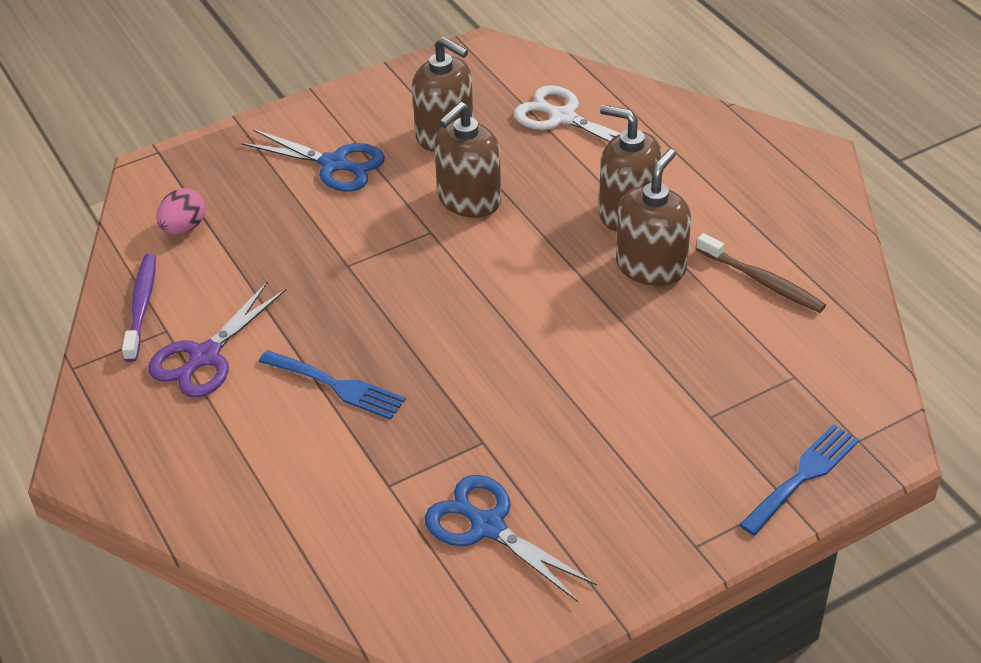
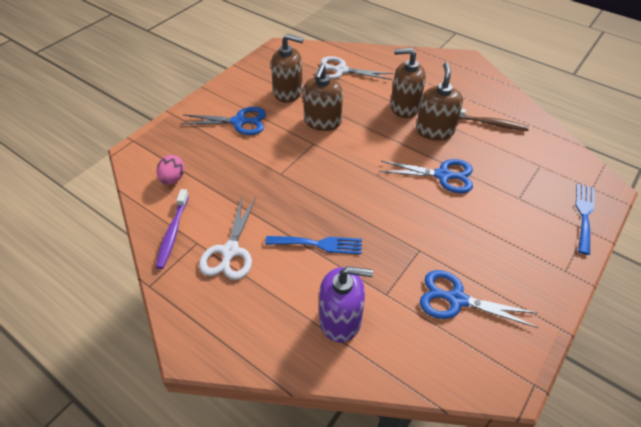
camera: 25 degrees left, 5 degrees up
purple toothbrush [122,253,156,362] -> purple toothbrush turned 150 degrees counterclockwise [156,189,189,269]
purple scissors [148,282,286,398] -> white scissors [199,197,256,280]
none -> purple soap dispenser [319,266,373,343]
none -> blue scissors [379,159,473,193]

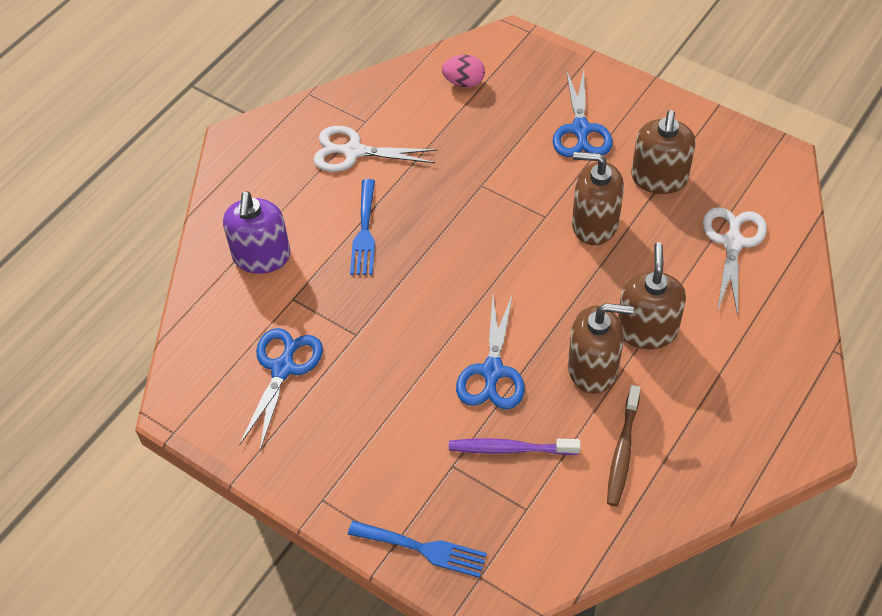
camera: 90 degrees right, 5 degrees up
purple toothbrush [156,189,189,269] -> purple toothbrush moved to [449,438,581,455]

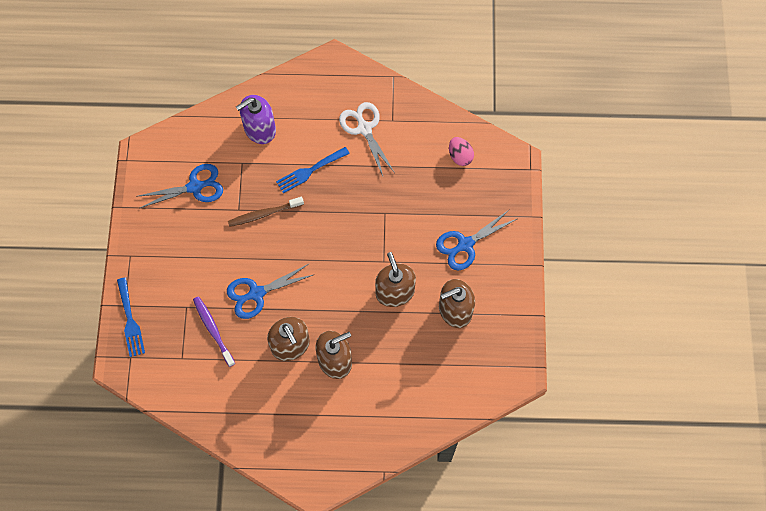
camera: 55 degrees right, 15 degrees up
brown toothbrush [607,385,641,506] -> brown toothbrush moved to [228,197,304,227]
white scissors [703,207,767,316] -> none

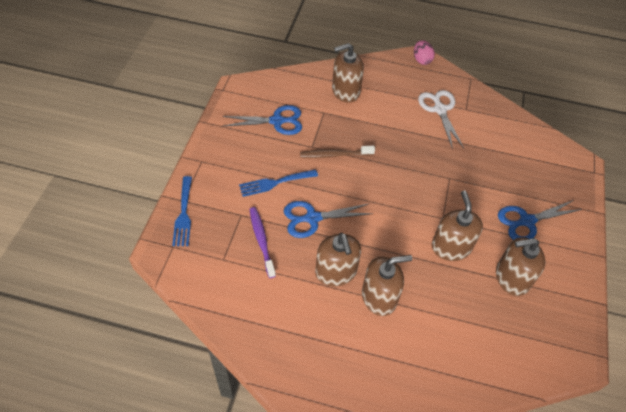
camera: 10 degrees right, 15 degrees down
purple soap dispenser [236,95,276,144] -> brown soap dispenser [332,43,364,103]
blue fork [276,147,350,193] -> blue fork moved to [239,169,318,197]
pink egg [449,137,474,166] -> pink egg moved to [414,40,435,65]

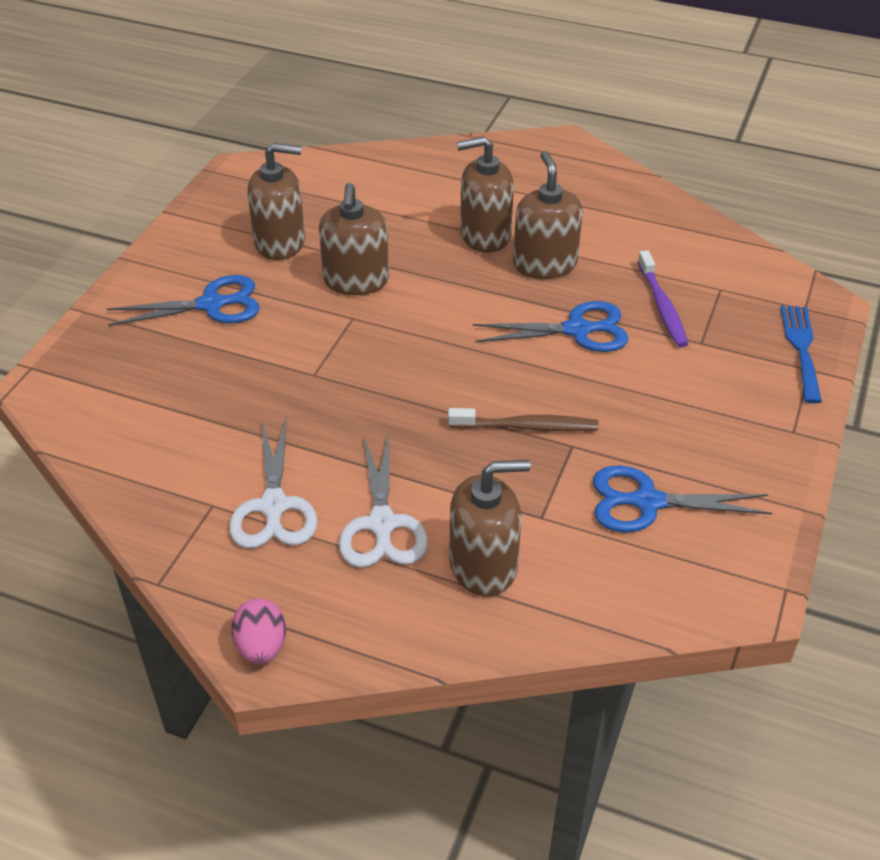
camera: 170 degrees left, 10 degrees down
blue fork [239,169,318,197] -> none
none -> white scissors [339,434,428,568]

